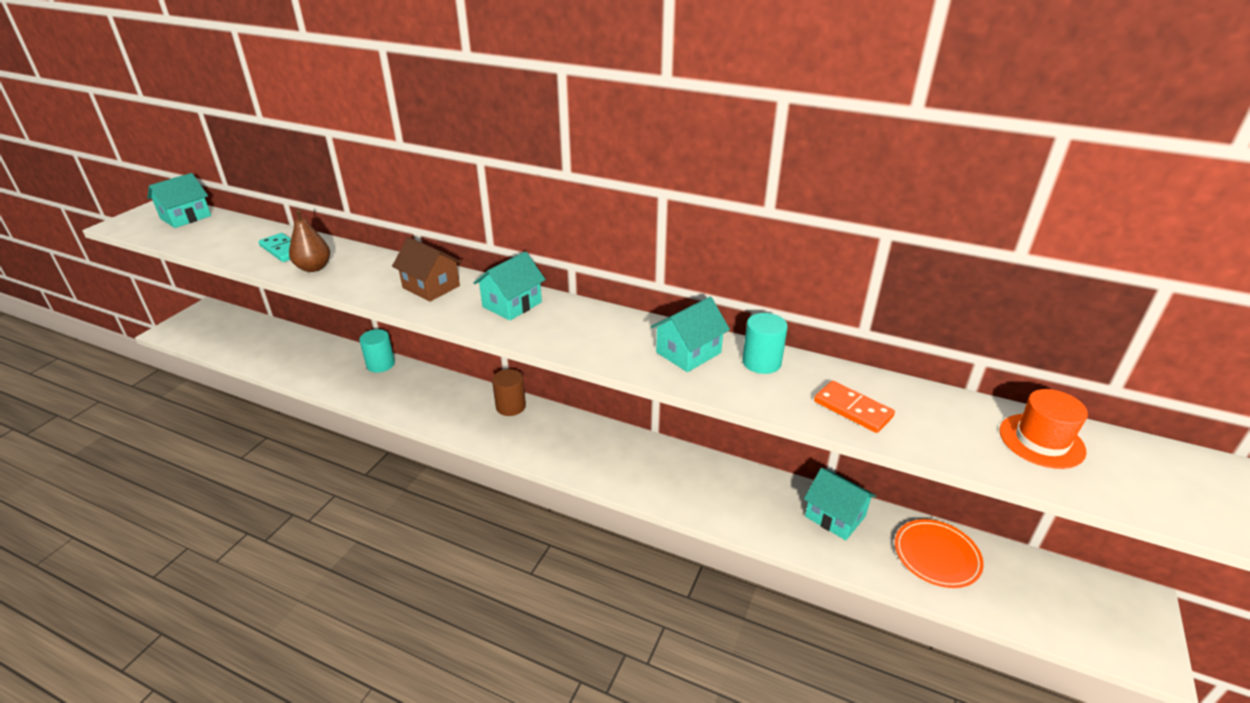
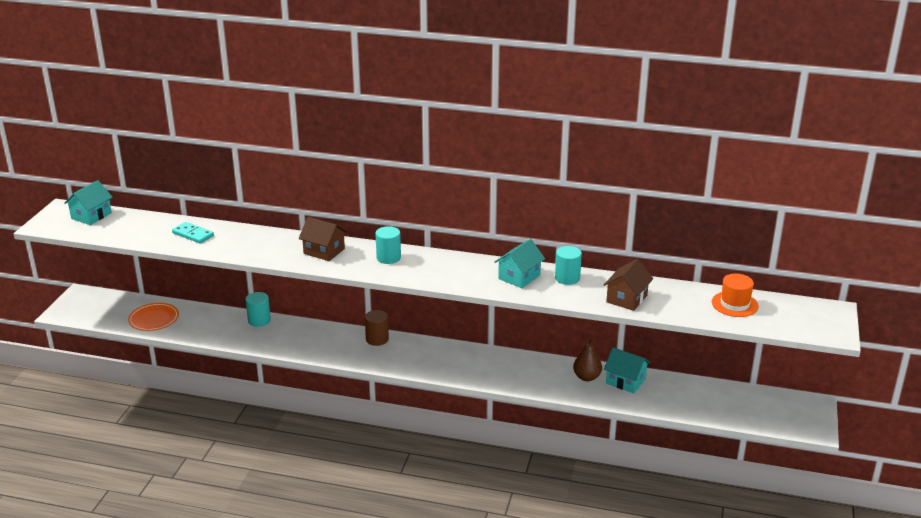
camera: 10 degrees left, 5 degrees down
brown pear [289,210,330,272] -> brown pear moved to [573,338,602,381]
turquoise house [474,251,546,321] -> turquoise cylinder [375,226,401,264]
orange domino [814,381,895,433] -> brown house [604,259,653,311]
orange plate [895,519,984,588] -> orange plate moved to [128,303,179,331]

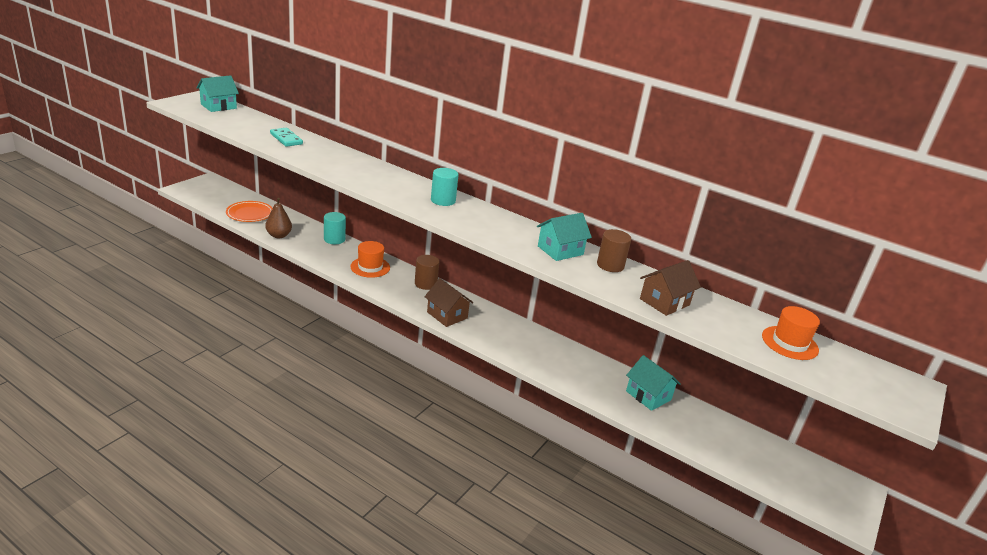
camera: 15 degrees right, 0 degrees up
brown house [299,217,347,261] -> brown house moved to [424,278,474,327]
turquoise cylinder [555,246,582,285] -> brown cylinder [597,229,631,272]
brown pear [573,338,602,381] -> brown pear moved to [265,198,292,238]
none -> orange hat [350,241,390,278]

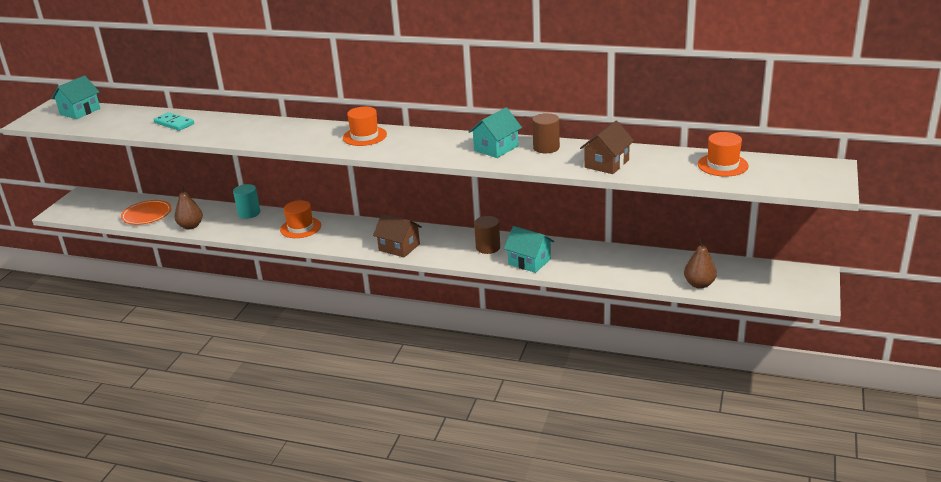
camera: 10 degrees left, 0 degrees up
brown cylinder [415,255,439,290] -> brown cylinder moved to [474,216,500,254]
turquoise cylinder [431,168,458,206] -> orange hat [343,106,387,146]
turquoise house [626,355,681,411] -> turquoise house moved to [504,226,554,273]
none -> brown pear [684,238,717,289]

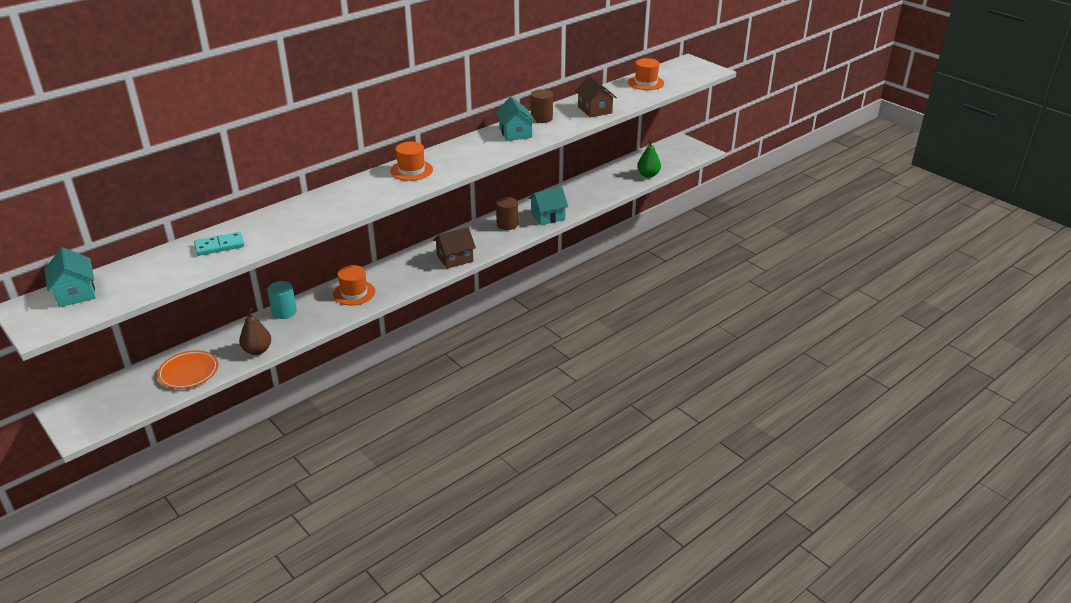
camera: 60 degrees left, 5 degrees up
brown pear [684,238,717,289] -> green pear [637,139,661,178]

